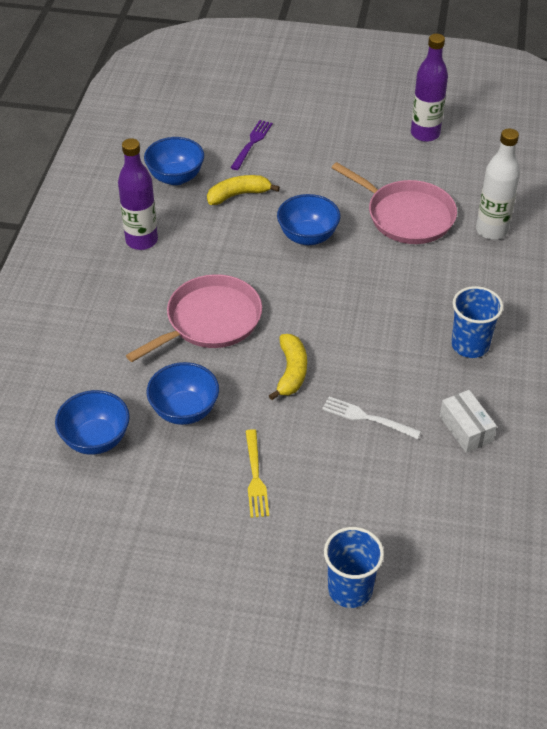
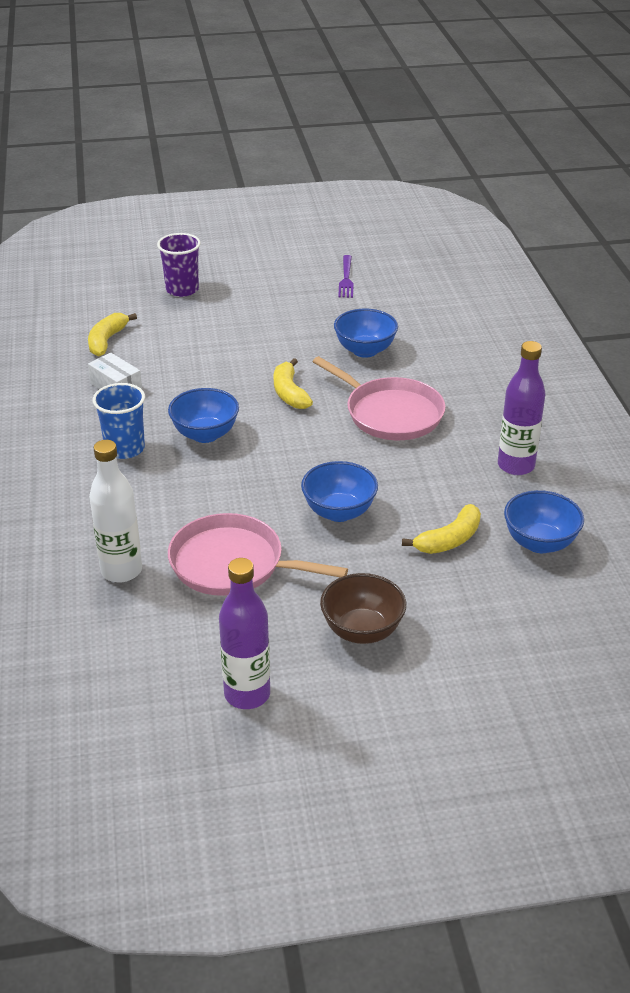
camera: 160 degrees right, 10 degrees down
blue bowl [55,390,130,455] -> blue bowl moved to [168,388,239,443]
pink pan [126,274,262,362] -> pink pan turned 75 degrees counterclockwise [312,356,445,440]
purple fork [230,120,273,170] -> purple fork moved to [338,255,354,298]
yellow fork [245,429,269,518] -> none
white fork [322,396,421,439] -> none
blue cup [324,527,384,608] -> purple cup [157,233,201,297]
none -> yellow banana [88,313,137,356]
none -> brown bowl [320,573,406,644]

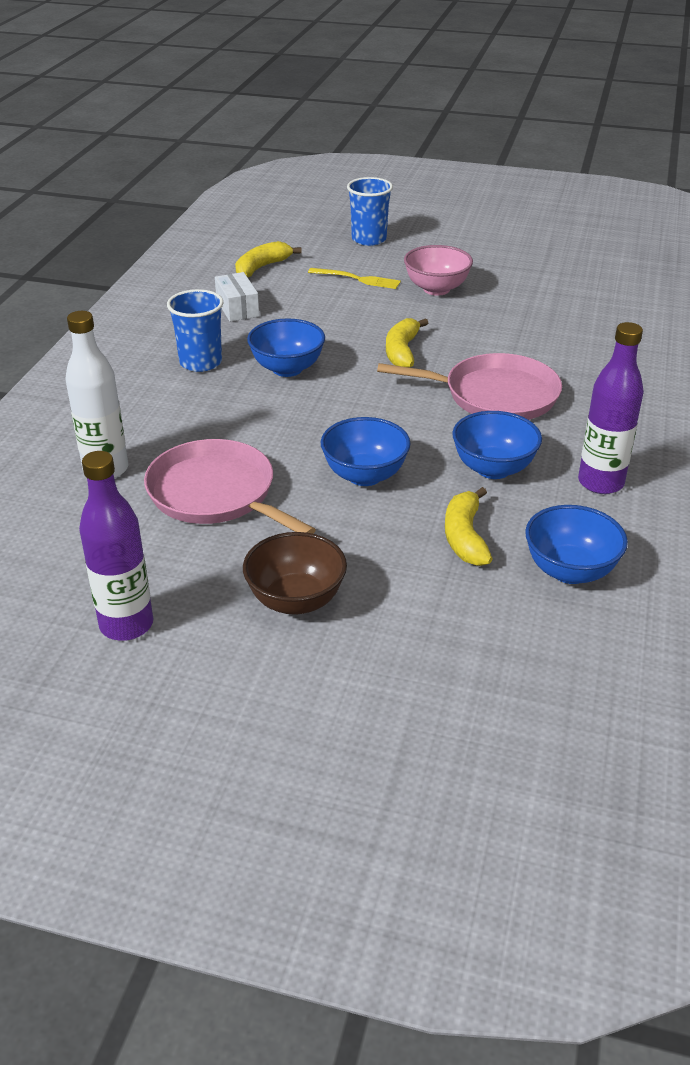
camera: 25 degrees right, 0 degrees up
purple cup [157,233,201,297] -> blue cup [347,177,393,246]
pink pan [312,356,445,440] -> pink pan turned 60 degrees counterclockwise [377,353,562,420]
blue bowl [334,309,398,358] -> blue bowl moved to [452,411,542,479]
purple fork [338,255,354,298] -> none
yellow banana [402,504,481,554] -> yellow banana turned 105 degrees clockwise [445,487,493,566]
none -> yellow fork [308,268,401,289]
none -> pink bowl [404,245,473,296]

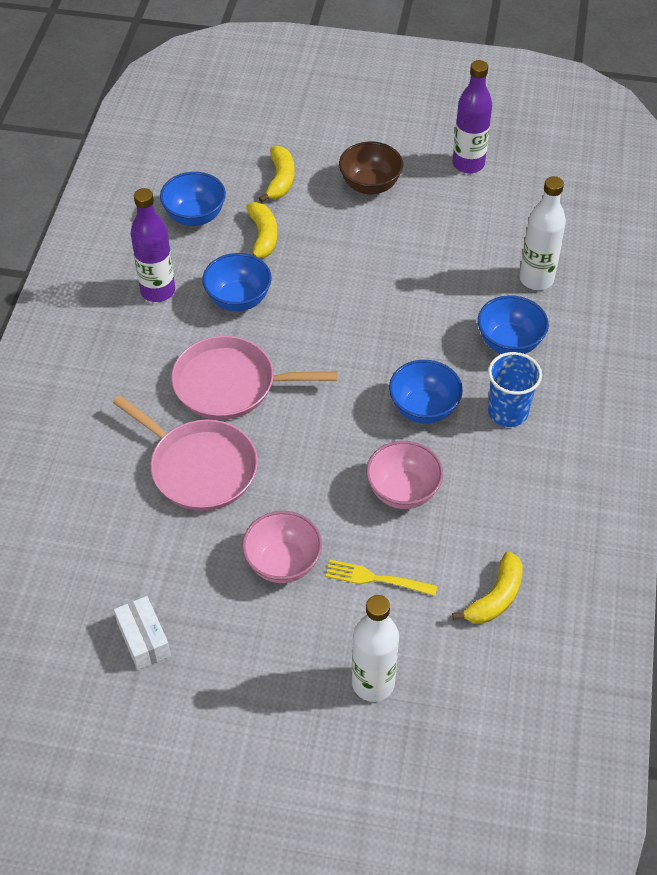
camera: 175 degrees right, 15 degrees up
pink pan [144,439,316,534] -> pink pan moved to [113,395,258,511]
white box [215,272,259,322] -> white box moved to [114,596,171,670]
blue bowl [321,417,411,486] -> blue bowl moved to [478,295,549,354]
blue cup [347,177,393,246] -> white bottle [352,595,399,702]
yellow banana [386,318,428,368] -> yellow banana moved to [259,146,295,203]
none -> pink bowl [366,441,443,509]

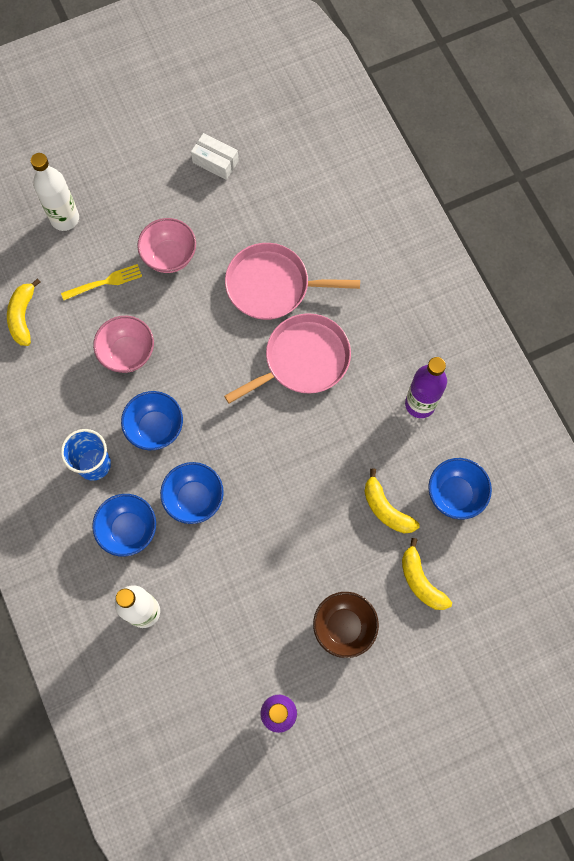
camera: 145 degrees right, 20 degrees up
blue bowl [202,253,272,311] -> blue bowl moved to [160,462,224,524]

